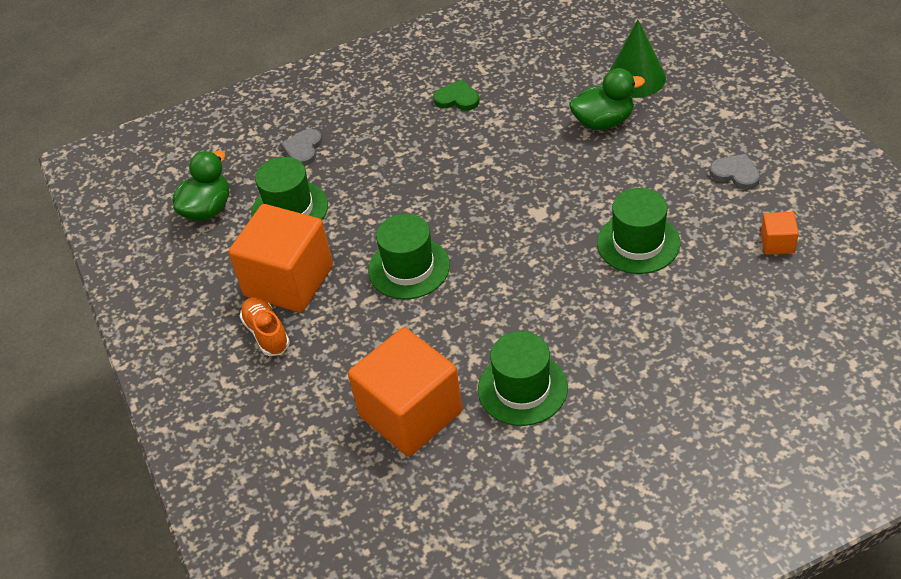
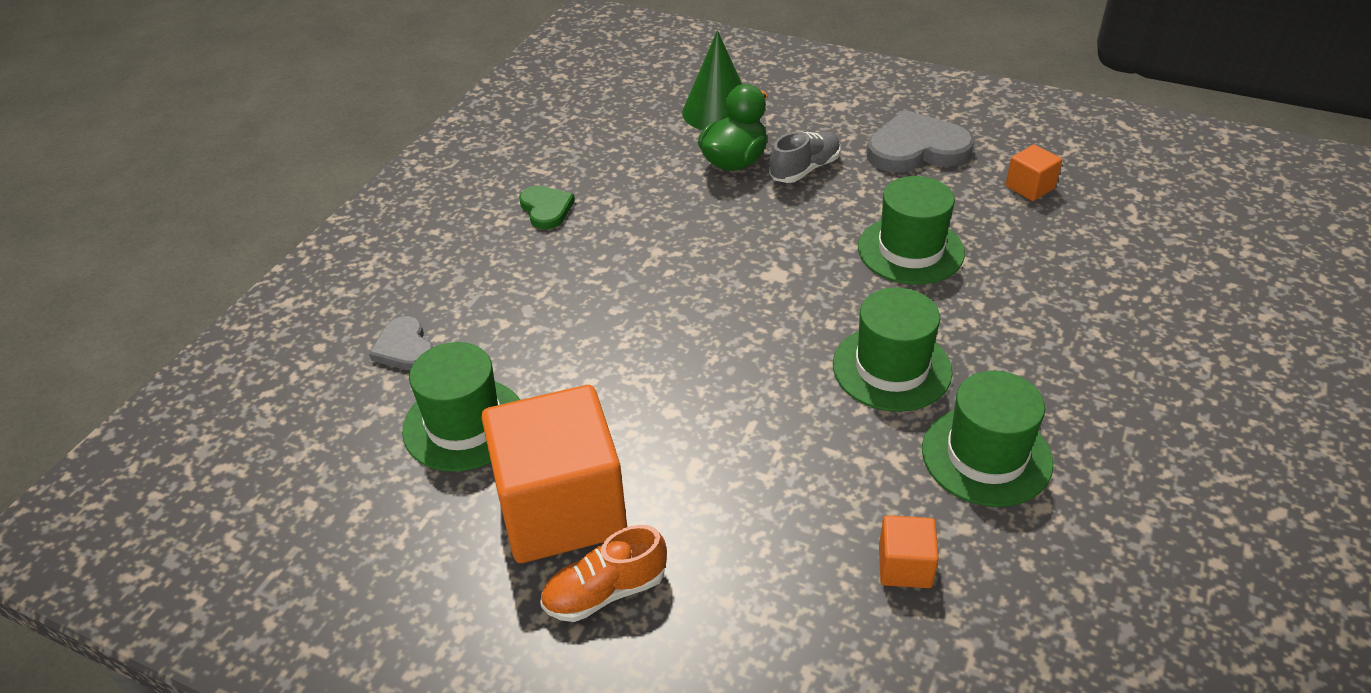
camera: 45 degrees left, 5 degrees down
green duck [173,151,229,221] -> none
orange shoe [240,297,290,356] -> orange shoe turned 45 degrees counterclockwise [540,525,667,622]
orange cube [348,327,463,456] -> orange cube [879,515,939,588], size x0.43
green hat [368,214,450,299] -> green hat moved to [833,288,952,412]
green heart [433,80,480,110] -> green heart turned 90 degrees clockwise [519,186,575,229]
grey heart [710,154,760,189] -> grey heart [867,110,974,172], size x1.74
none -> grey shoe [769,132,840,183]

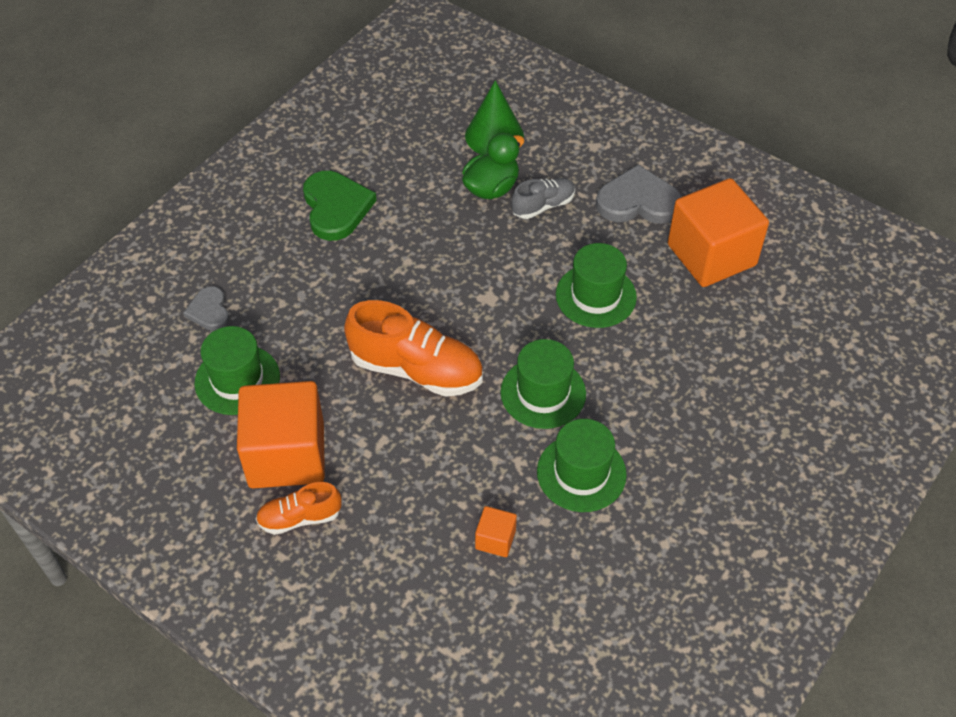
camera: 10 degrees right, 10 degrees up
green heart [519,186,575,229] -> green heart [303,171,377,241], size x1.74
orange cube [1005,144,1062,201] -> orange cube [668,178,769,287], size x2.34
none -> orange shoe [344,300,483,397]

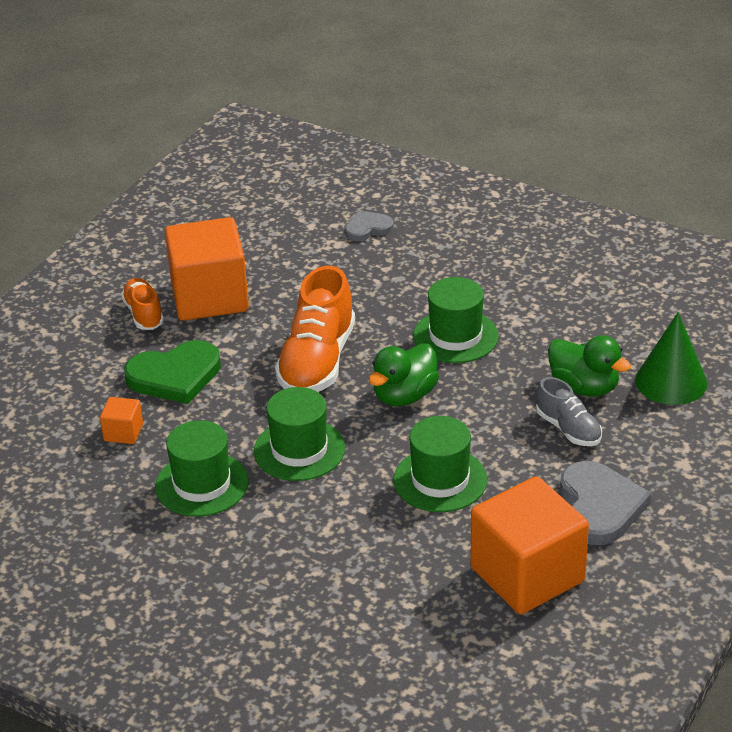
camera: 85 degrees right, 15 degrees down
green hat [195,326,280,415] -> green hat moved to [413,277,499,363]
green heart [303,171,377,241] -> green heart moved to [124,340,221,404]
none -> green duck [369,343,439,406]

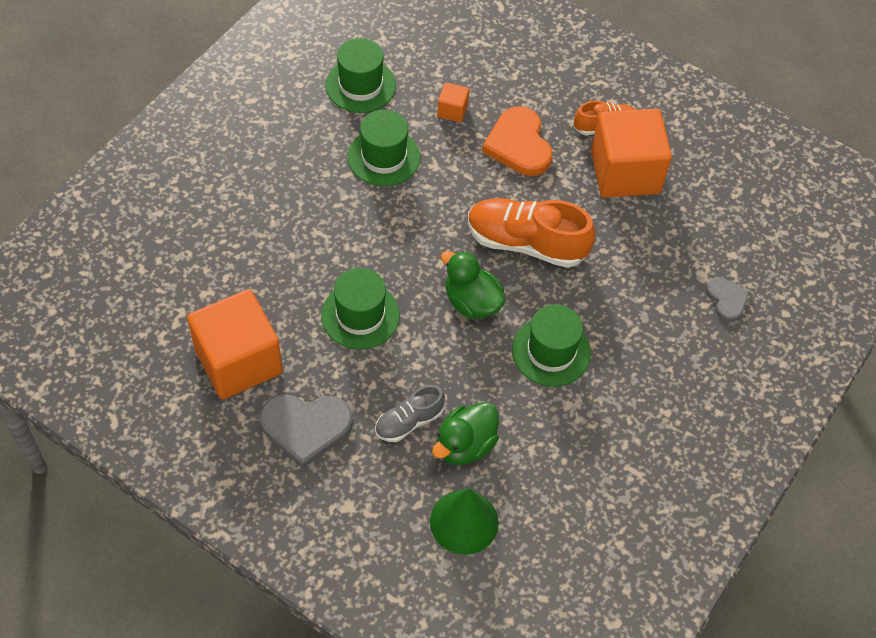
camera: 90 degrees right, 20 degrees up
green heart [124,340,221,404] -> orange heart [482,106,553,176]
green hat [254,387,345,481] -> green hat moved to [325,38,396,113]

